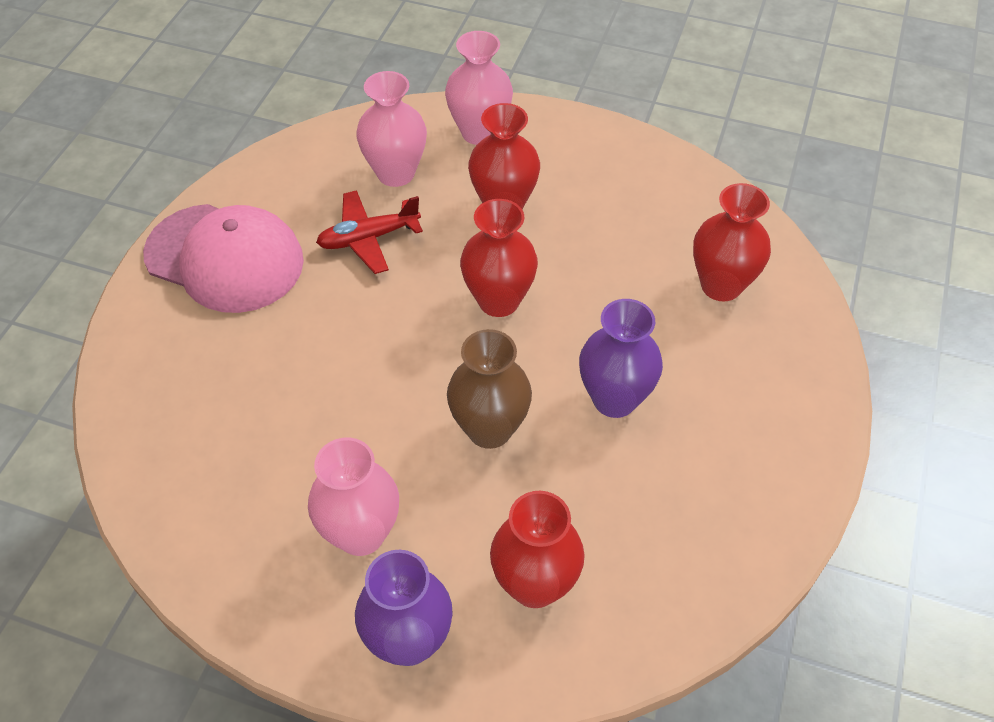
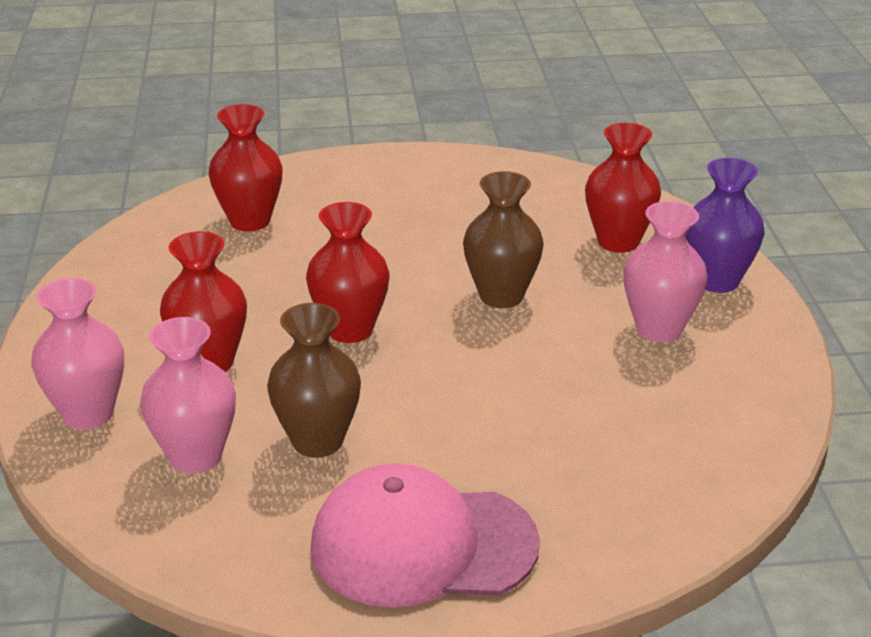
camera: 115 degrees left, 20 degrees down
pink cap [143,204,304,313] -> pink cap turned 90 degrees counterclockwise [311,463,540,608]
red plane [316,190,423,274] -> brown vase [267,303,361,458]
purple vase [579,299,663,418] -> none

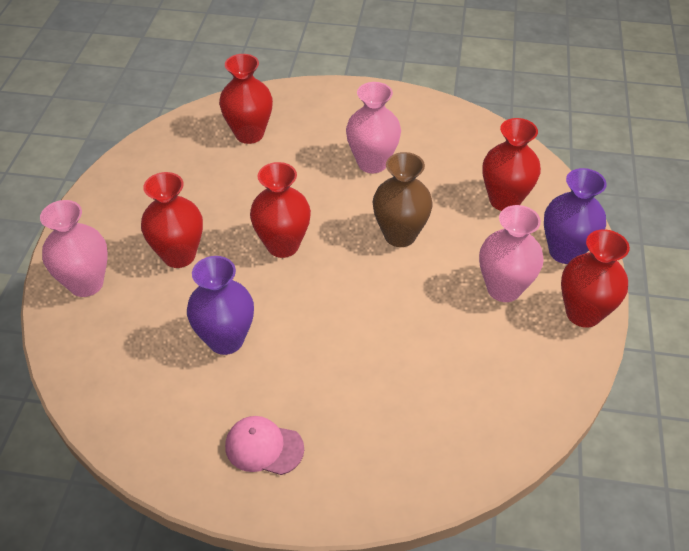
camera: 15 degrees right, 15 degrees up
pink vase [140,317,236,474] -> pink vase moved to [346,82,401,173]
brown vase [267,303,361,458] -> purple vase [187,256,254,355]
pink cap [311,463,540,608] -> pink cap [225,416,304,475], size x0.50
none -> red vase [561,229,630,328]

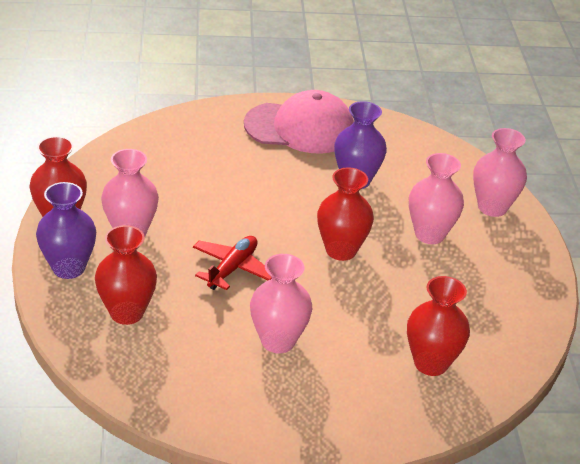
camera: 165 degrees right, 10 degrees down
red vase [141,172,203,268] -> pink vase [409,153,464,244]
pink cap [225,416,304,475] -> pink cap [244,90,354,153], size x2.02
brown vase [372,152,433,247] -> red plane [193,236,272,290]

